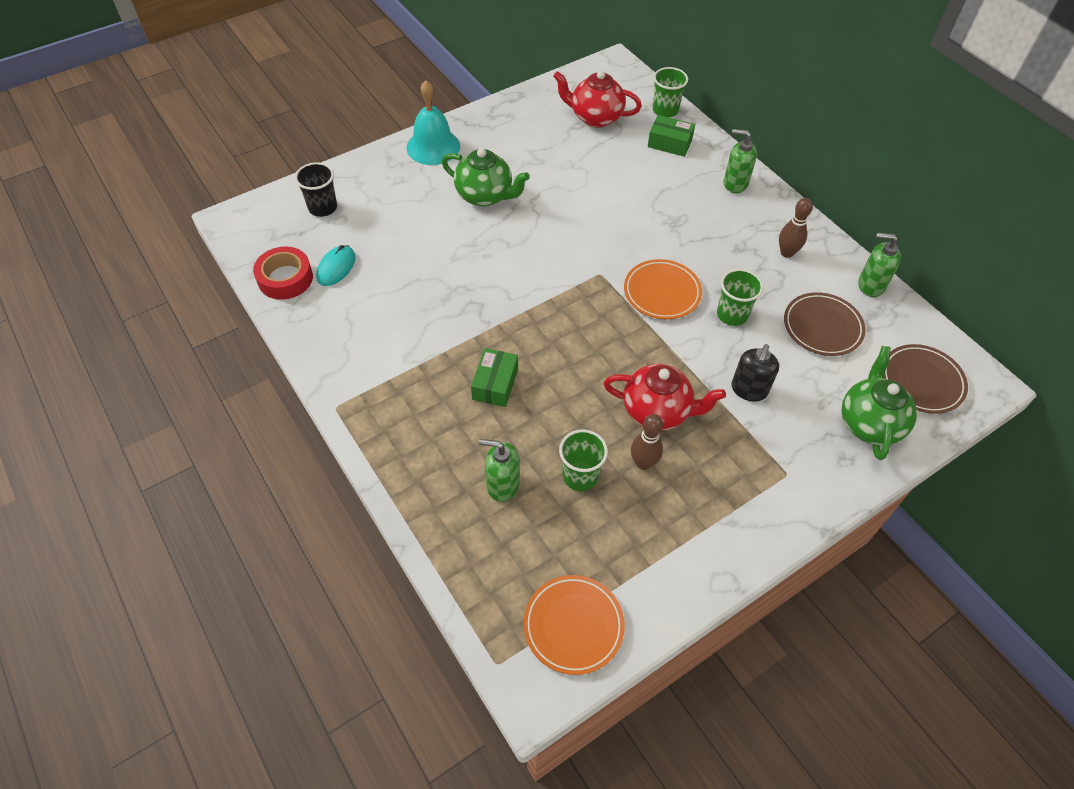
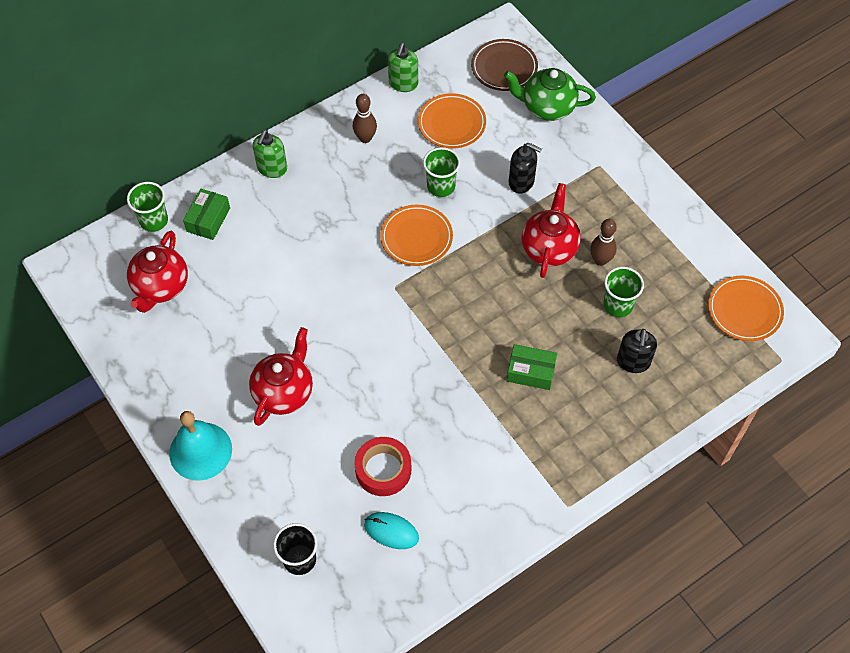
camera: 90 degrees left, 5 degrees up
red tape [253,246,313,300] -> red tape moved to [354,437,411,496]
green teapot [442,148,530,207] -> red teapot [249,327,313,426]
green soap dispenser [479,439,520,502] -> black soap dispenser [617,329,657,373]
brown plate [784,292,866,356] -> orange plate [418,93,486,149]

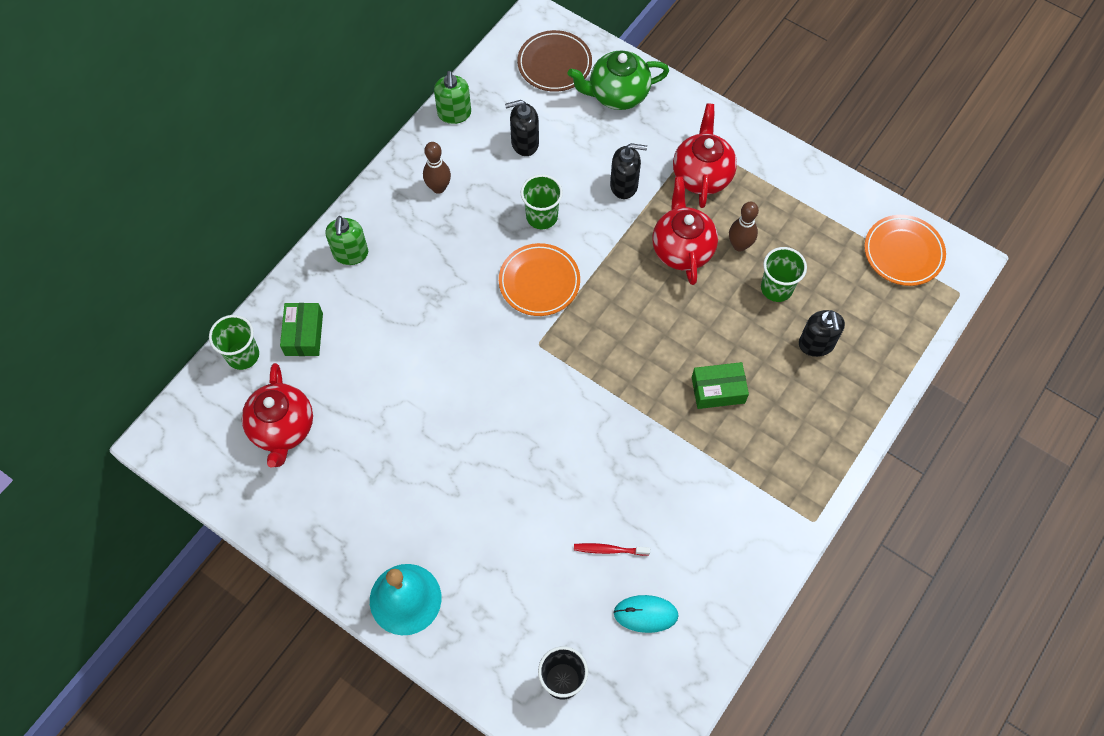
camera: 20 degrees left, 5 degrees up
red teapot [249,327,313,426] -> red teapot moved to [673,103,737,208]
red tape [354,437,411,496] -> red toothbrush [574,543,650,556]
orange plate [418,93,486,149] -> black soap dispenser [505,100,539,156]

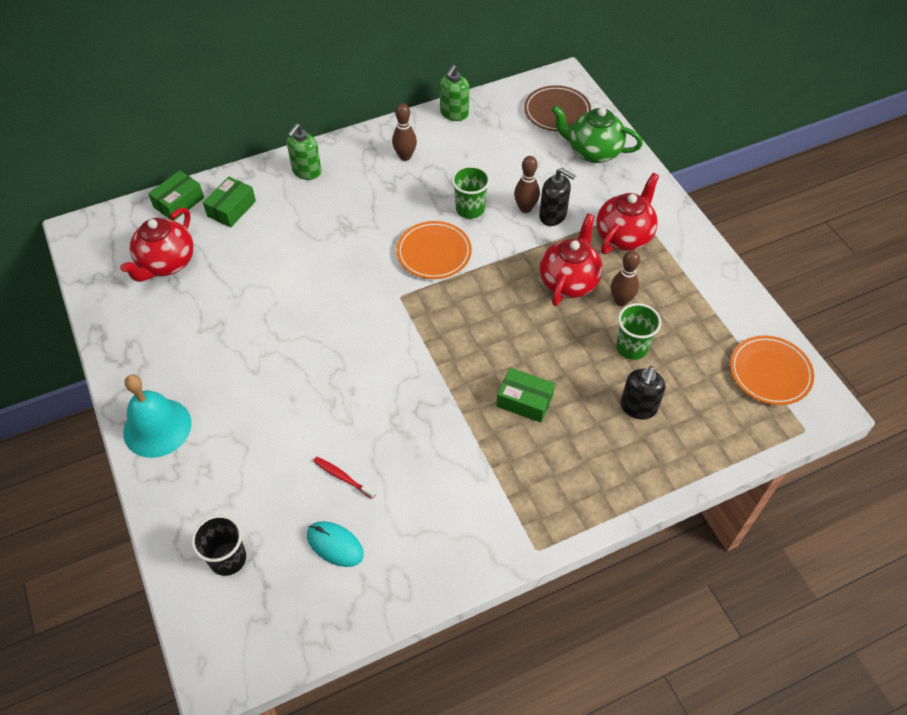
camera: 30 degrees right, 10 degrees down
green cup [209,315,259,370] -> green box [148,170,204,221]
black soap dispenser [505,100,539,156] -> none
none -> brown bowling pin [514,156,540,213]

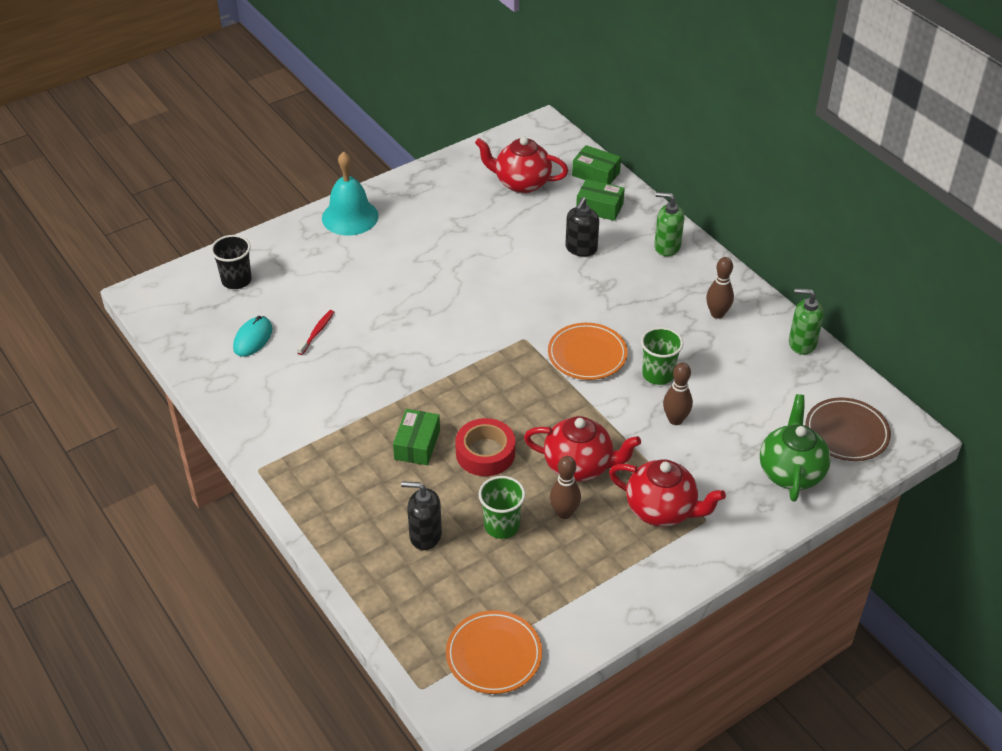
camera: 80 degrees right, 10 degrees down
black soap dispenser [539,168,575,226] -> black soap dispenser moved to [566,197,599,257]
none -> red tape [455,418,515,476]

